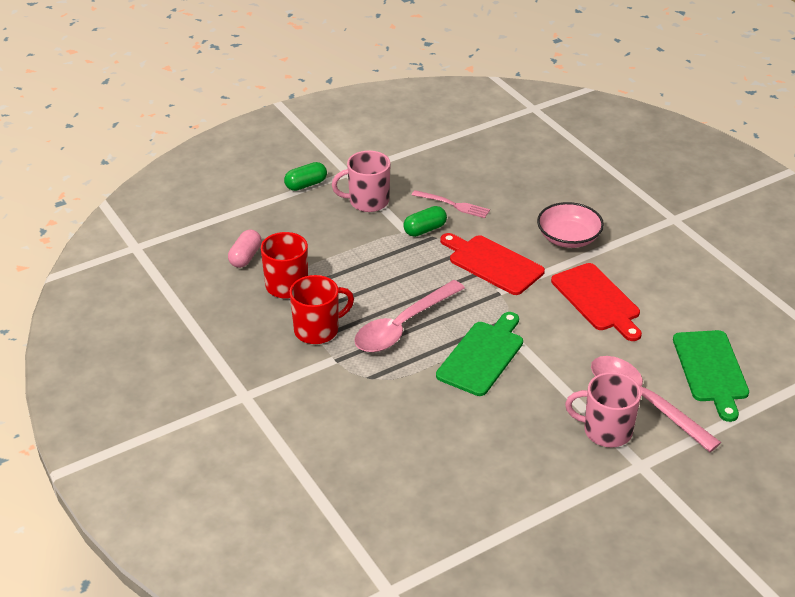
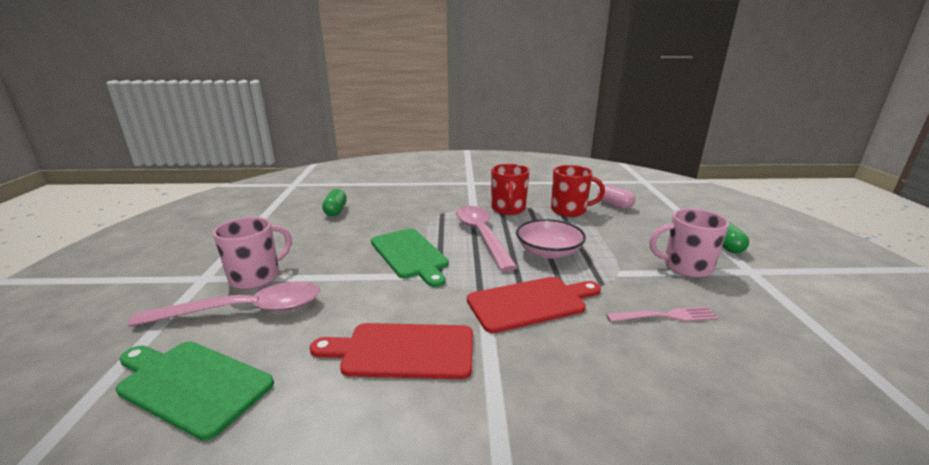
camera: 120 degrees right, 15 degrees down
pink mug [332,151,391,212] -> pink mug turned 105 degrees counterclockwise [649,209,729,278]
green capsule [403,206,447,237] -> green capsule moved to [322,189,347,216]
pink fork [412,190,490,218] -> pink fork turned 150 degrees counterclockwise [606,307,719,322]
pink bowl [537,202,604,248] -> pink bowl moved to [516,219,586,259]

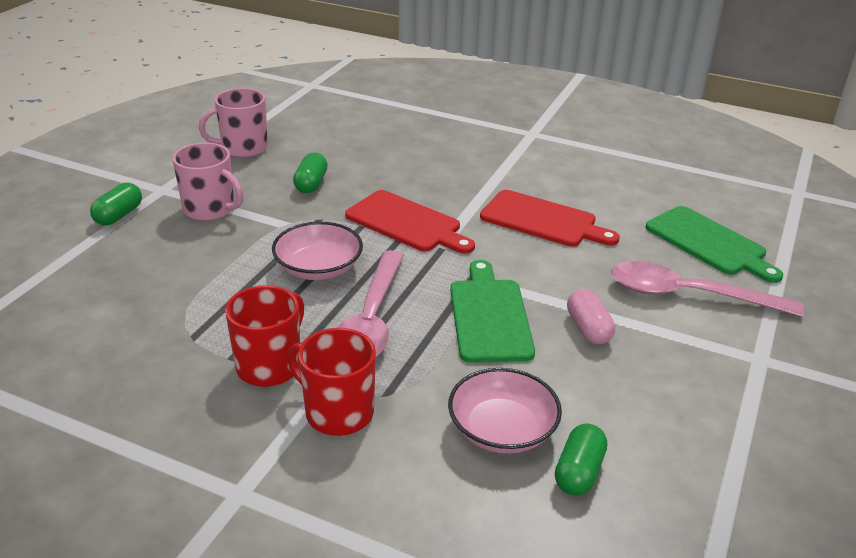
camera: 155 degrees left, 10 degrees up
pink mug [213,217,292,289] -> pink mug moved to [199,88,268,158]
red cutting board [467,277,601,333] -> red cutting board turned 150 degrees counterclockwise [345,190,475,254]
red mug [551,165,605,217] -> red mug moved to [287,328,376,436]
pink capsule [597,185,636,209] -> pink capsule moved to [567,289,615,345]
pink fork [606,307,719,322] -> green capsule [293,153,328,193]
none -> pink bowl [448,368,562,454]

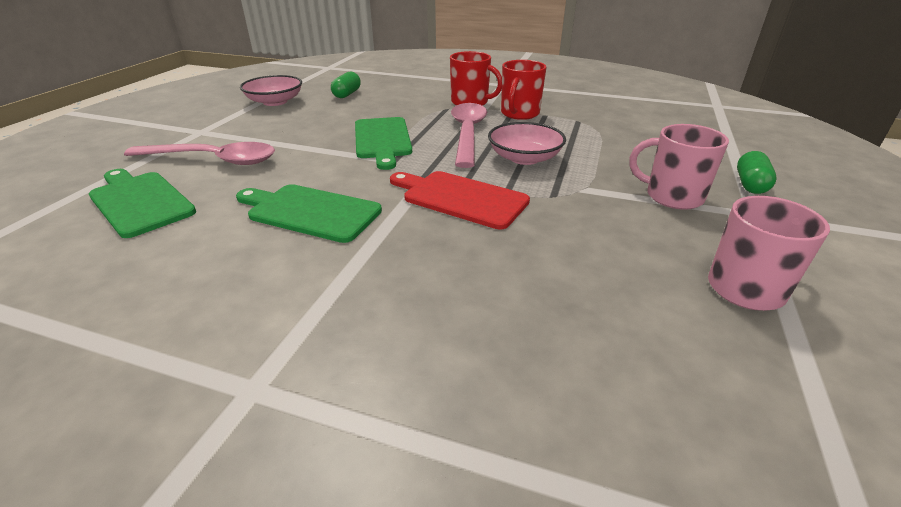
camera: 175 degrees right, 0 degrees up
green capsule [293,153,328,193] -> none
pink bowl [448,368,562,454] -> pink bowl moved to [240,75,302,106]
red cutting board [480,190,620,247] -> green cutting board [236,184,382,243]
pink capsule [567,289,615,345] -> none

